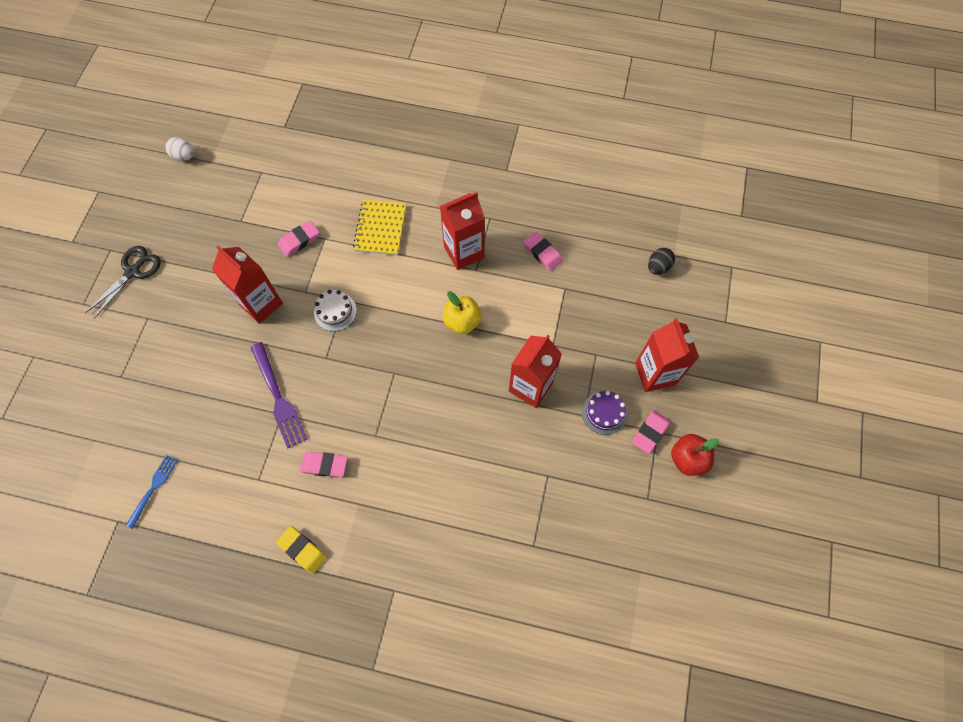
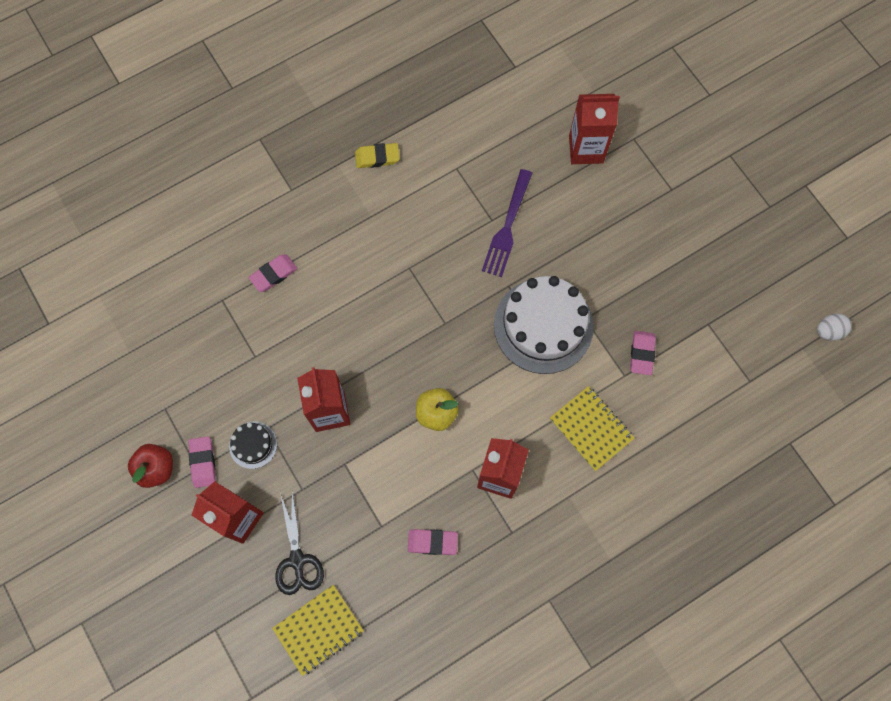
camera: 135 degrees right, 5 degrees up
black scissors [85,246,161,319] -> black scissors moved to [276,491,324,595]
blue fork [126,455,178,529] -> none
red carton [212,246,283,324] -> red carton moved to [569,94,620,164]
purple fork [251,342,307,448] -> purple fork turned 90 degrees counterclockwise [482,169,532,277]
pink eraser [300,451,348,478] -> pink eraser moved to [249,254,298,292]
white cake [314,290,357,331] -> white cake [494,276,594,374], size x2.15
purple cake [582,391,627,435] -> black cake [229,421,277,469]
black egg [648,248,675,275] -> yellow notebook [272,585,364,676]

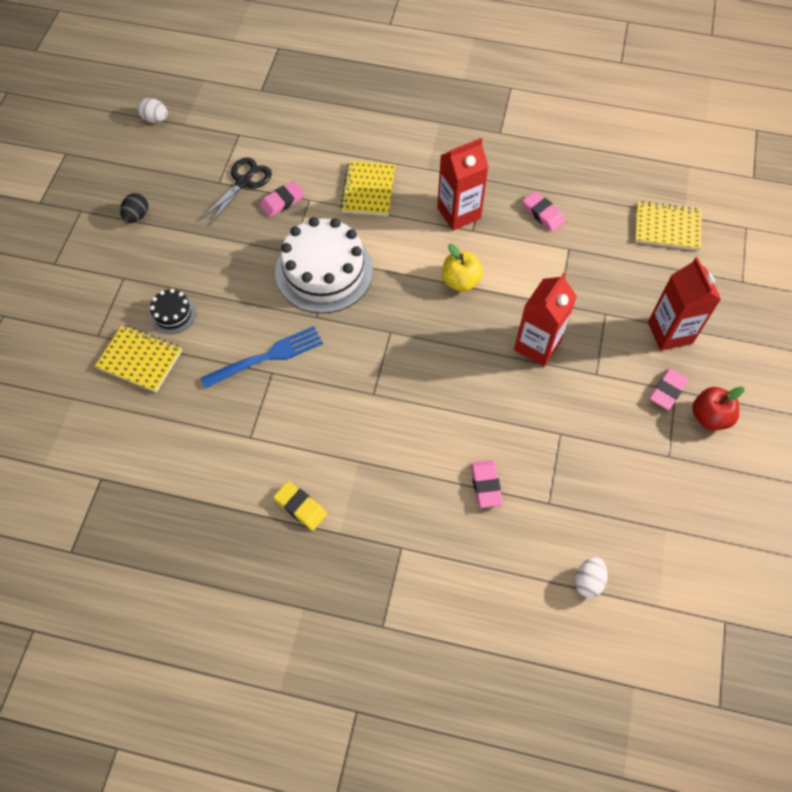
camera: 135 degrees left, 10 degrees down
black cake [229,421,277,469] -> black cake moved to [149,289,196,334]
pink eraser [249,254,298,292] -> pink eraser turned 75 degrees clockwise [471,460,503,508]
black scissors [276,491,324,595] -> black scissors moved to [201,157,272,225]
purple fork [482,169,532,277] -> blue fork [201,326,323,389]
red carton [569,94,620,164] -> yellow notebook [95,325,182,392]
none -> black egg [120,193,148,223]
none -> white egg [574,557,608,598]

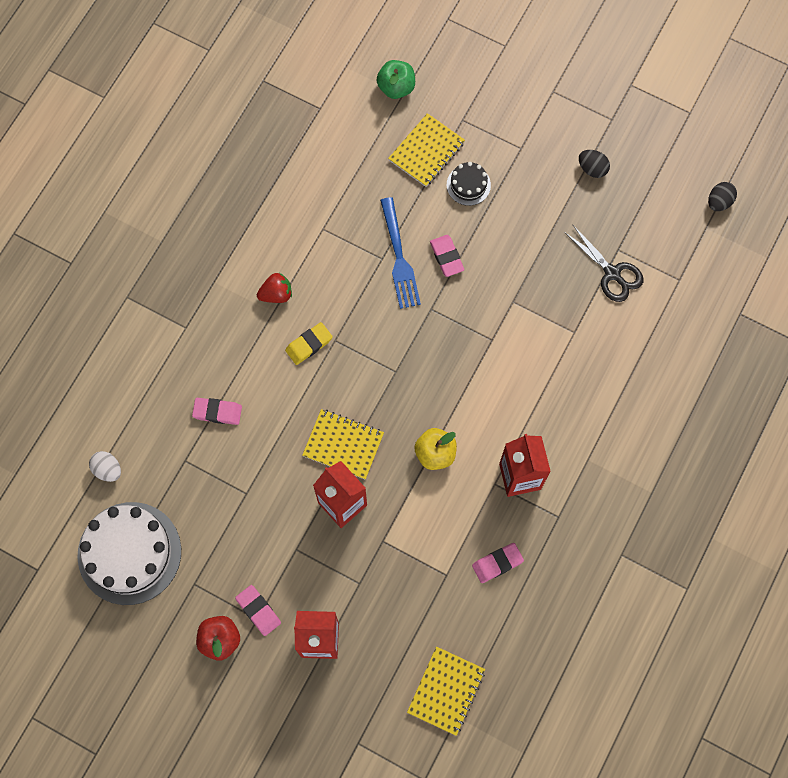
camera: 105 degrees right, 10 degrees up
white egg [138,98,168,123] -> black egg [708,182,737,211]
pink eraser [260,181,305,217] -> pink eraser moved to [430,235,464,277]
yellow eraser [273,481,327,531] -> yellow eraser moved to [285,322,333,365]
white cake [275,217,373,313] -> white cake moved to [77,502,181,605]
yellow notebook [340,161,395,216] -> yellow notebook moved to [302,409,384,479]
none -> red strawberry [257,273,292,303]
none -> green apple [377,60,415,99]

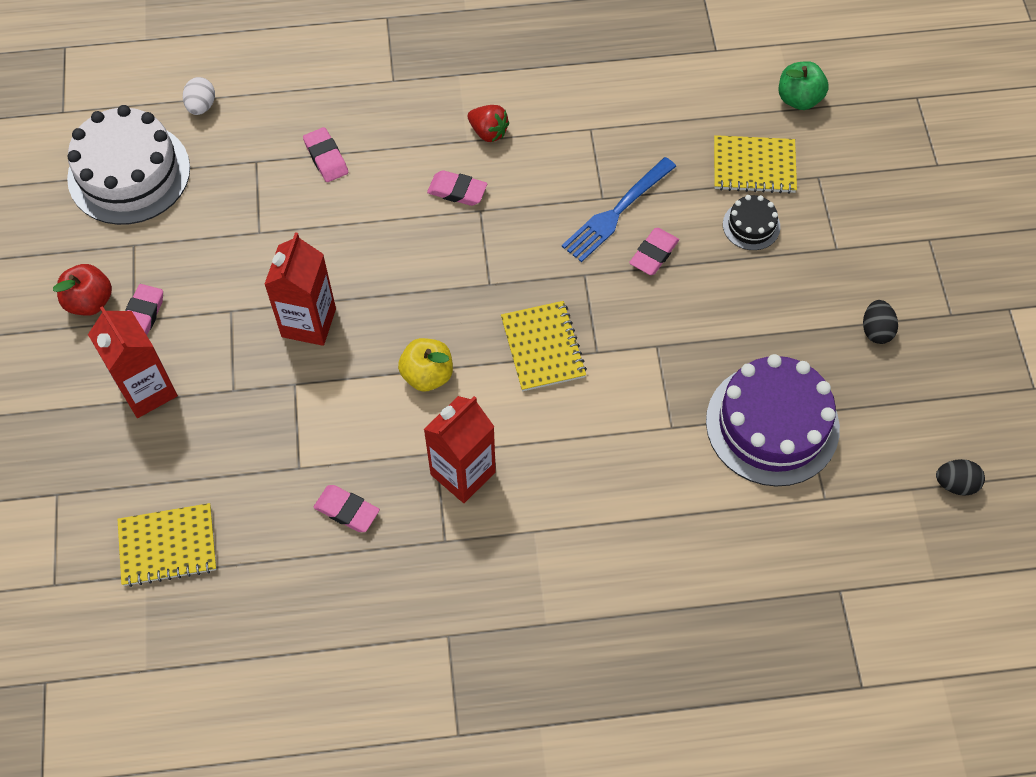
camera: 55 degrees right, 10 degrees down
yellow eraser [285,322,333,365] -> pink eraser [427,170,487,206]
yellow notebook [302,409,384,479] -> yellow notebook moved to [501,301,587,391]
black scissors [564,225,643,302] -> purple cake [706,354,840,487]

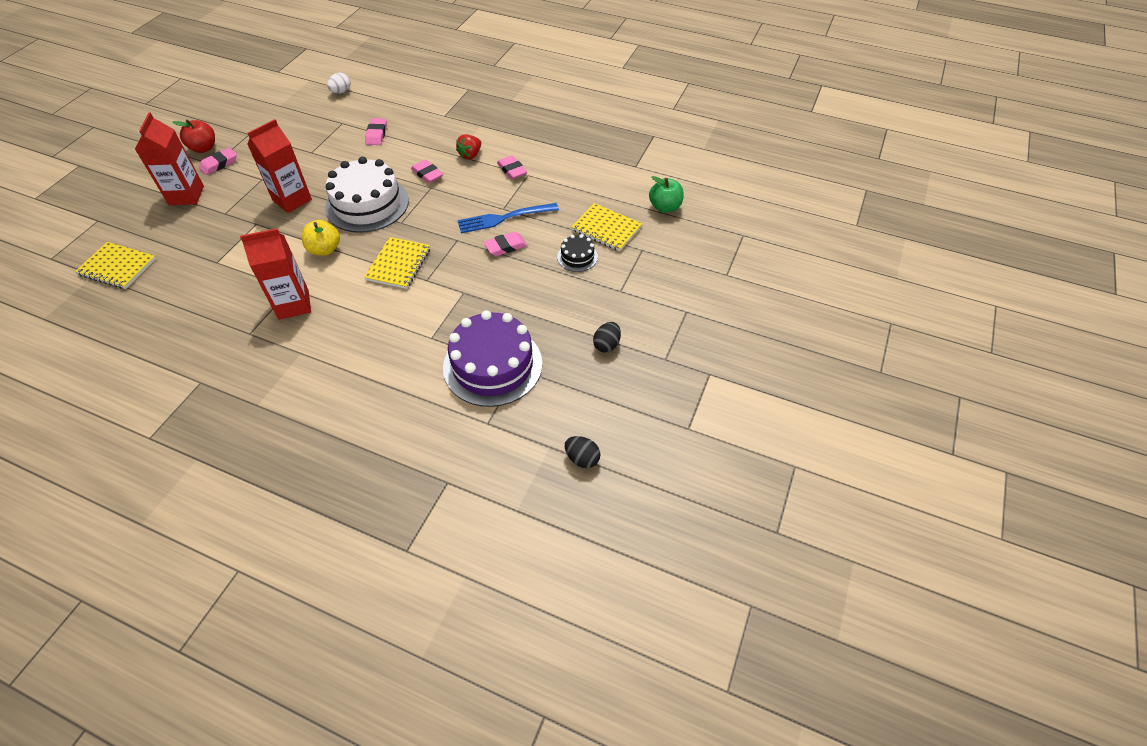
camera: 30 degrees right, 10 degrees down
white cake [67,105,190,225] -> white cake moved to [325,157,409,233]
pink eraser [314,485,380,532] -> pink eraser moved to [497,155,527,180]
red strawberry [467,105,509,142] -> red strawberry turned 60 degrees clockwise [456,134,481,160]

